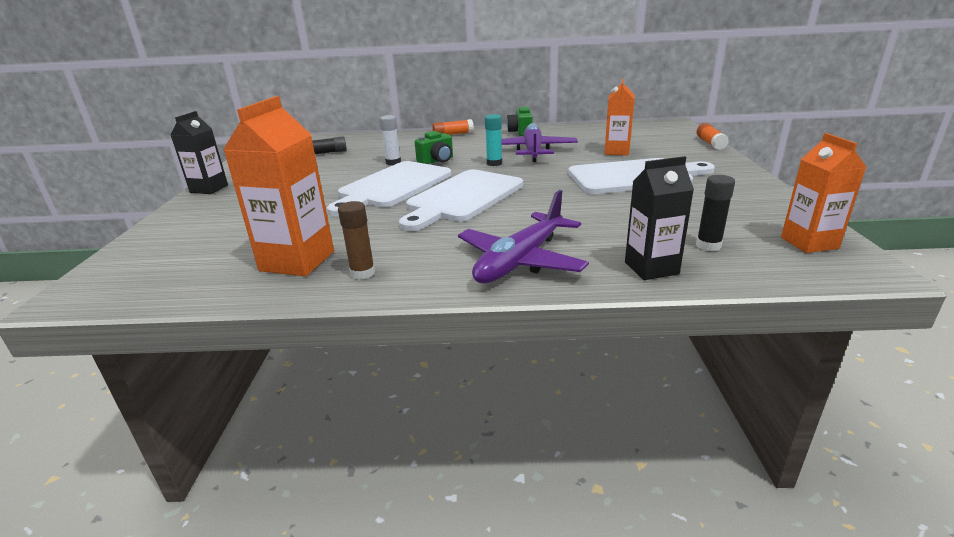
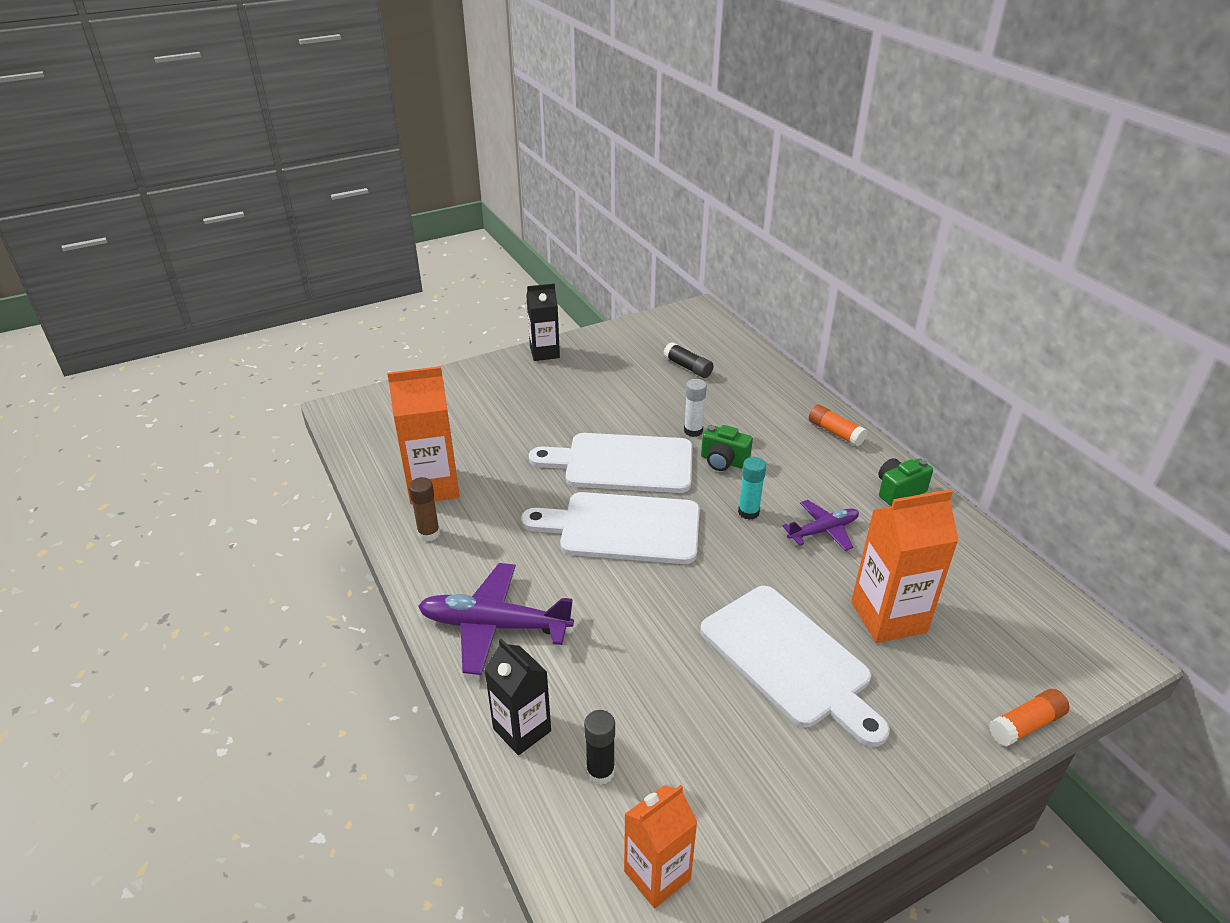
camera: 60 degrees right, 10 degrees up
purple plane [501,123,578,162] -> purple plane [782,500,859,551], size x0.60
orange carton [604,79,635,155] -> orange carton [851,489,959,643], size x1.51

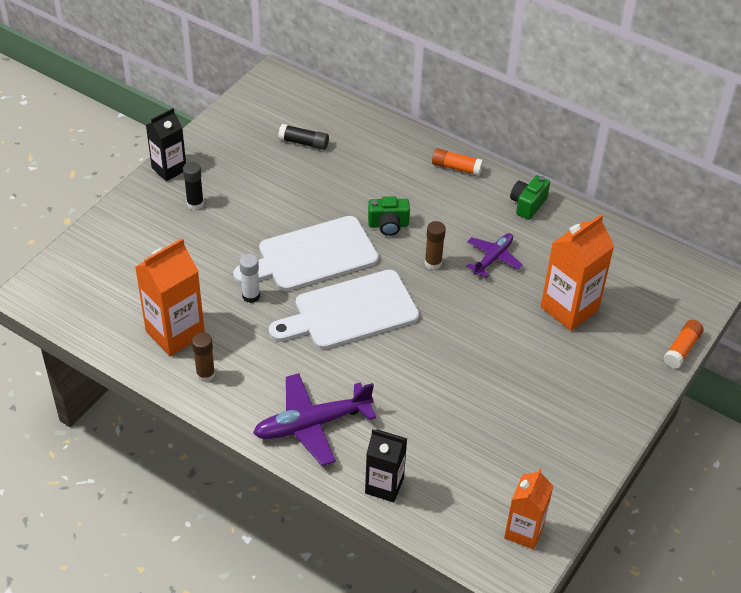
camera: 30 degrees left, 10 degrees up
black glue stick [584,710,615,785] -> black glue stick moved to [183,162,204,210]
white glue stick [684,379,707,437] -> white glue stick moved to [239,254,260,303]
white cutting board [700,586,890,747] -> none
turquoise glue stick [738,457,766,520] -> brown glue stick [425,221,446,270]

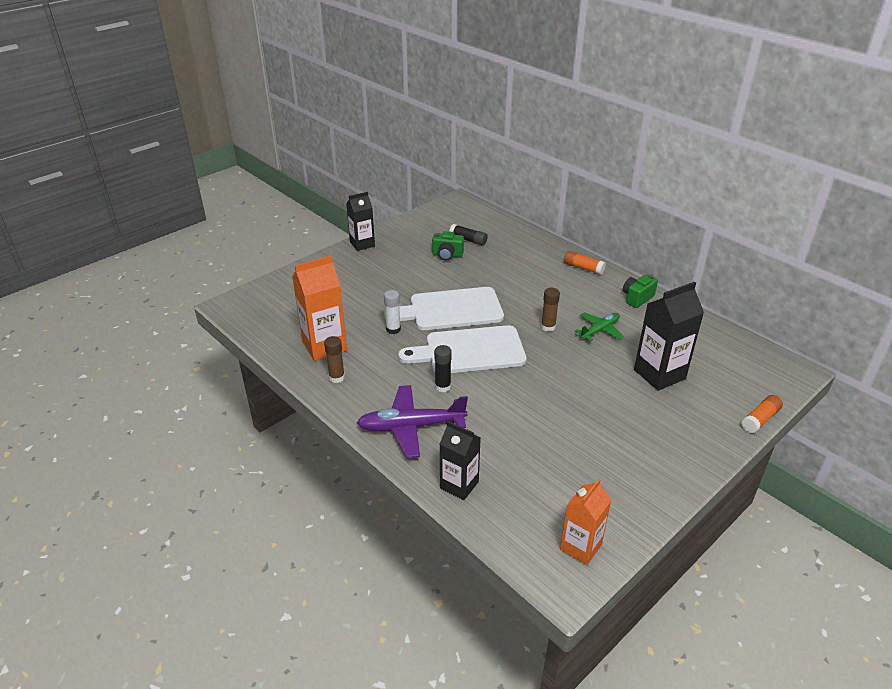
camera: 15 degrees right, 10 degrees down
black glue stick [183,162,204,210] -> black glue stick moved to [434,345,452,392]
green camera [368,196,410,236] -> green camera moved to [432,231,464,260]
purple plane [466,233,523,278] -> green plane [575,312,624,341]
orange carton [541,214,615,331] -> black carton [634,282,704,391]

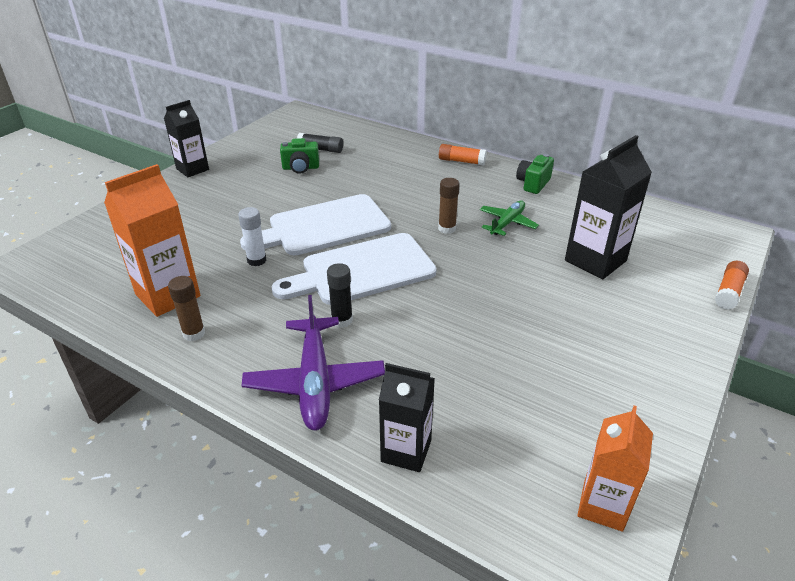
camera: 15 degrees left, 0 degrees up
purple plane [357,385,468,458] -> purple plane turned 75 degrees counterclockwise [242,295,385,431]

